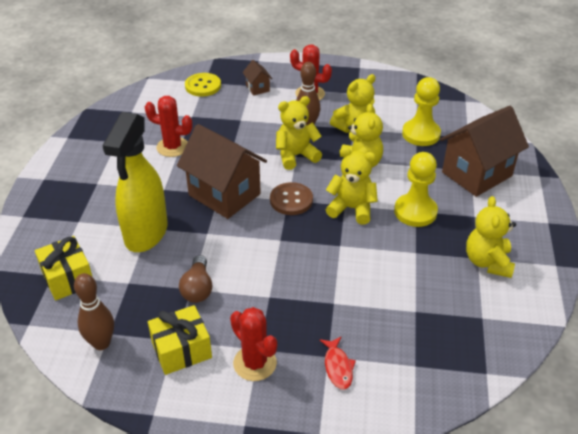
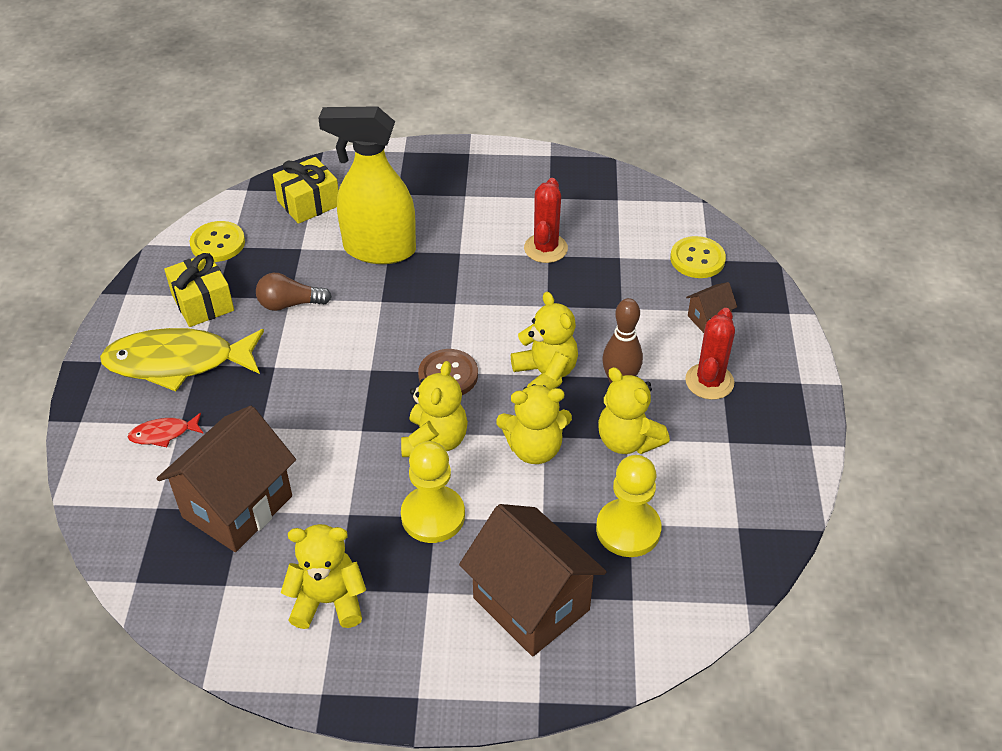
camera: 85 degrees right, 5 degrees up
brown bowling pin [74,273,114,350] -> yellow button [190,221,245,262]
brown house [177,124,267,219] -> brown house moved to [157,406,296,552]
red cactus [230,307,277,381] -> yellow fish [100,328,264,391]

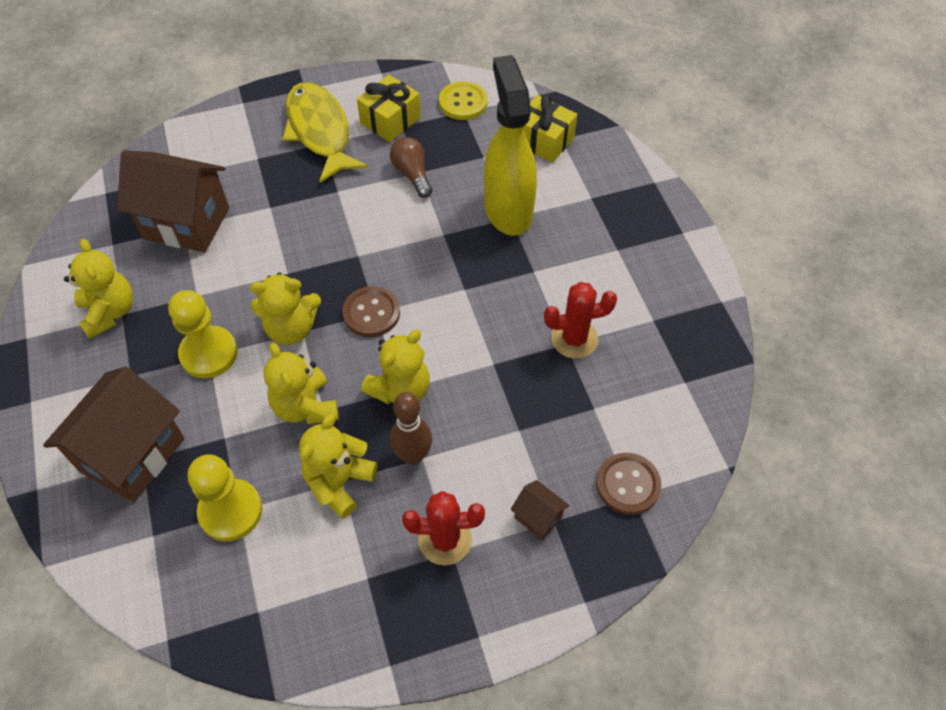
camera: 70 degrees right, 10 degrees up
red fish [128,413,204,447] -> none
yellow button [670,236,726,278] -> brown button [596,453,661,515]

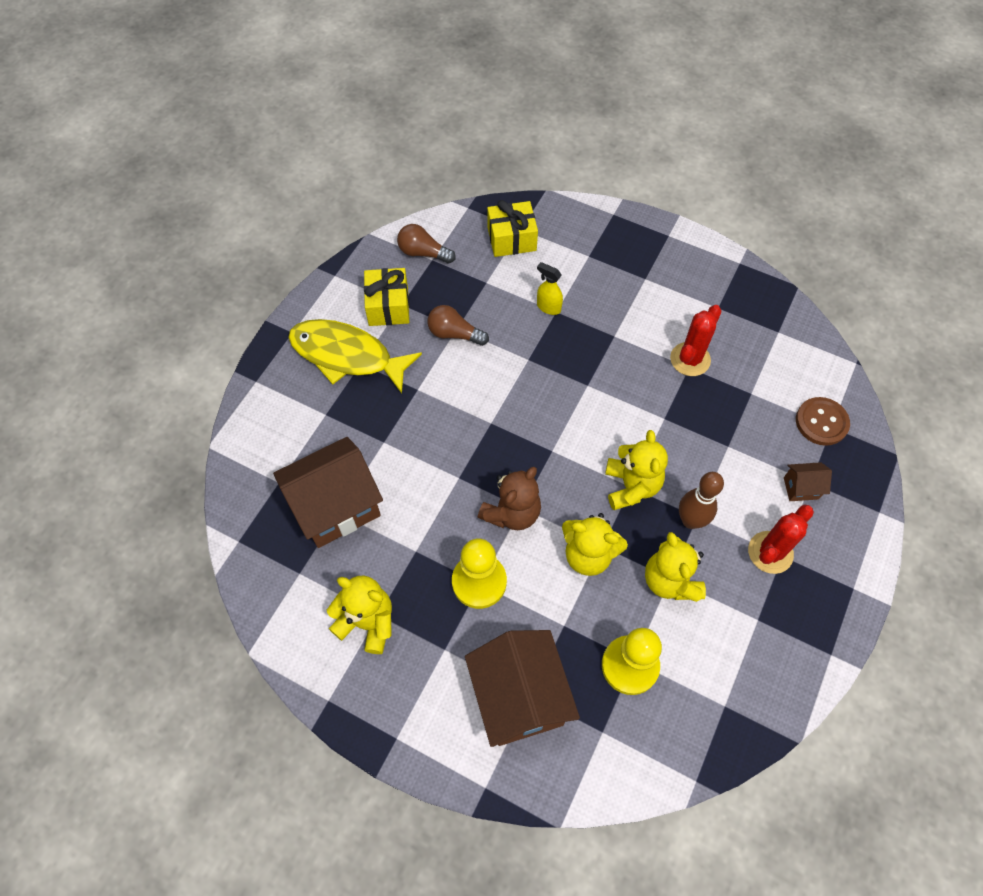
camera: 45 degrees left, 5 degrees up
yellow teddy bear [250,272,321,345] -> brown teddy bear [477,467,541,530]
brown button [342,286,400,337] -> none
yellow button [439,81,488,120] -> brown light bulb [397,224,456,264]
yellow spray bottle [484,55,537,236] -> yellow spray bottle [537,262,563,315], size x0.40

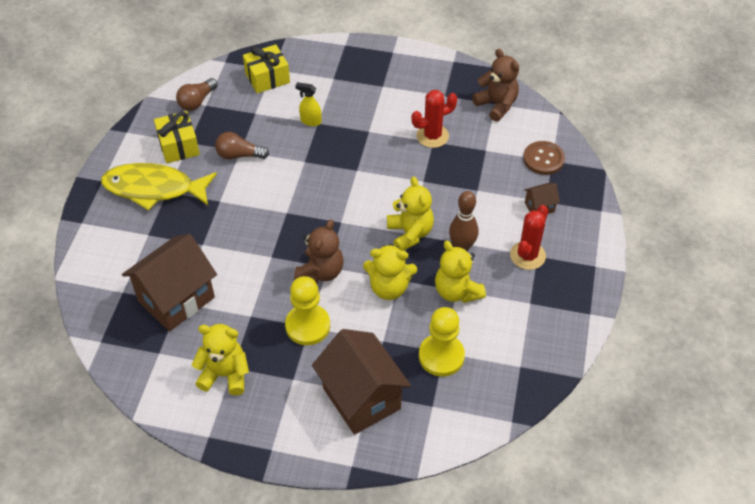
camera: 15 degrees left, 10 degrees down
brown light bulb [397,224,456,264] -> brown light bulb turned 60 degrees counterclockwise [176,78,218,111]
red cactus [670,305,722,376] -> red cactus turned 45 degrees clockwise [412,90,457,148]
none -> brown teddy bear [472,49,519,122]

